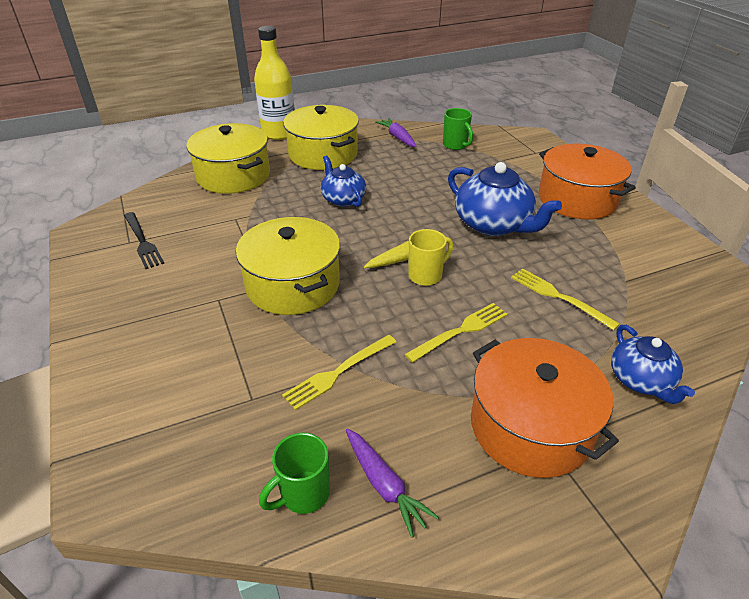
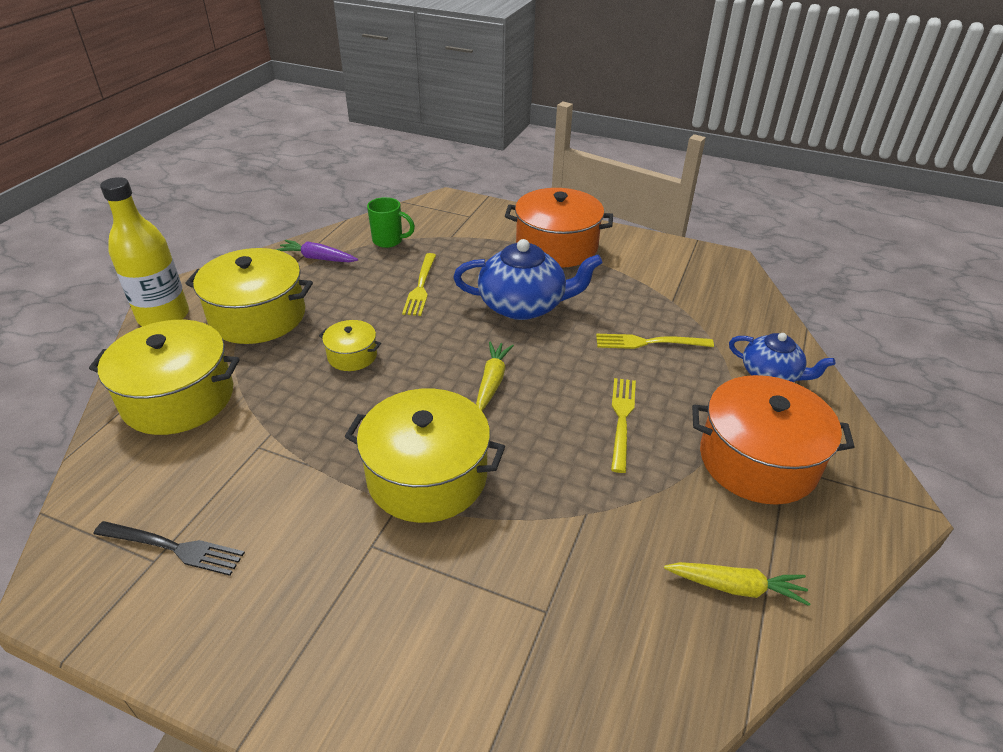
camera: 45 degrees left, 0 degrees up
green mug [259,433,330,514] -> none
yellow fork [282,335,396,411] -> yellow fork moved to [402,253,436,316]
blue teapot [321,155,366,207] -> yellow pot [319,320,381,371]
purple carrot [346,428,439,538] -> yellow carrot [664,562,810,606]
yellow mug [408,229,453,286] -> none

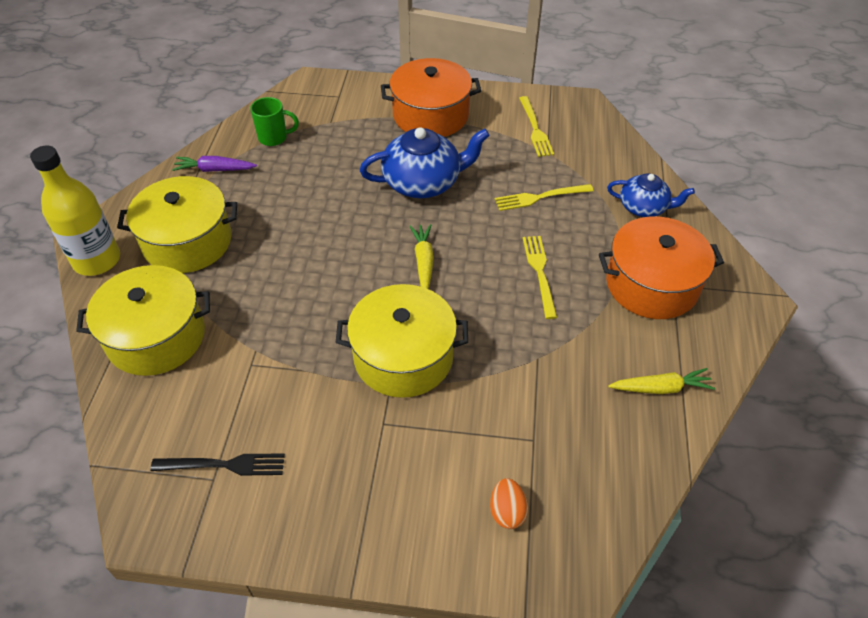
camera: 15 degrees left, 10 degrees up
yellow pot [319,320,381,371] -> none
yellow fork [402,253,436,316] -> yellow fork moved to [519,96,554,157]
none -> orange egg [490,478,528,529]

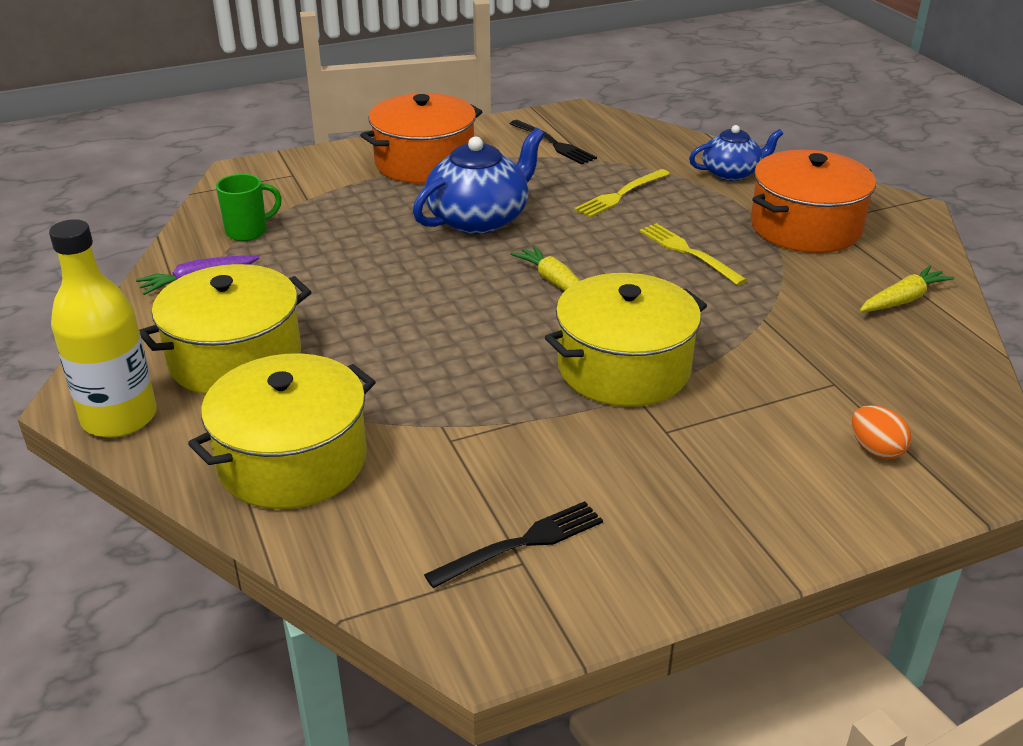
camera: 30 degrees left, 15 degrees down
yellow fork [519,96,554,157] -> black fork [510,120,597,164]

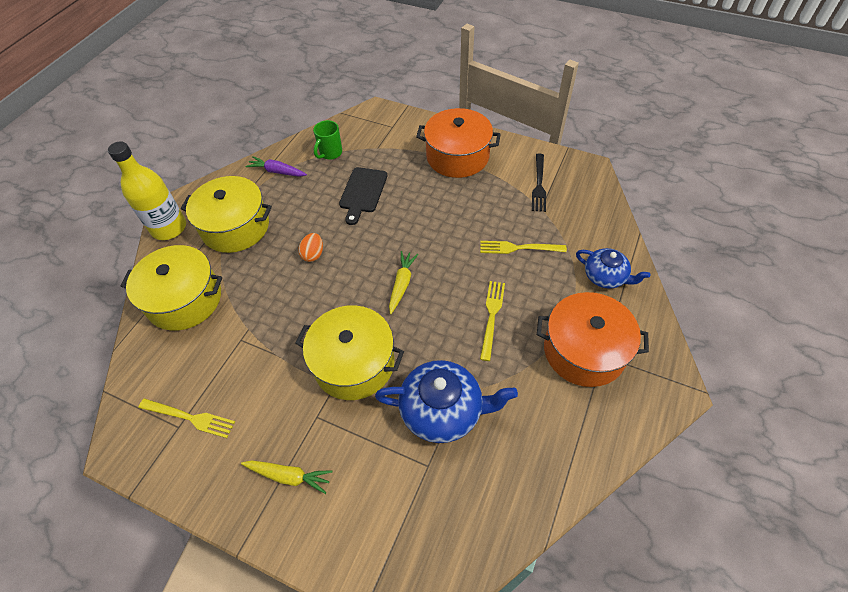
camera: 50 degrees right, 20 degrees up
green mug [216,174,282,241] -> green mug turned 105 degrees clockwise [313,120,342,160]
blue teapot [413,128,545,234] -> blue teapot moved to [375,360,518,443]
black fork [424,501,603,588] -> yellow fork [139,398,235,438]
orange egg [852,405,911,460] -> orange egg moved to [298,233,323,262]
yellow carrot [860,265,954,312] -> yellow carrot moved to [241,461,332,494]
none -> black cutting board [339,167,388,225]

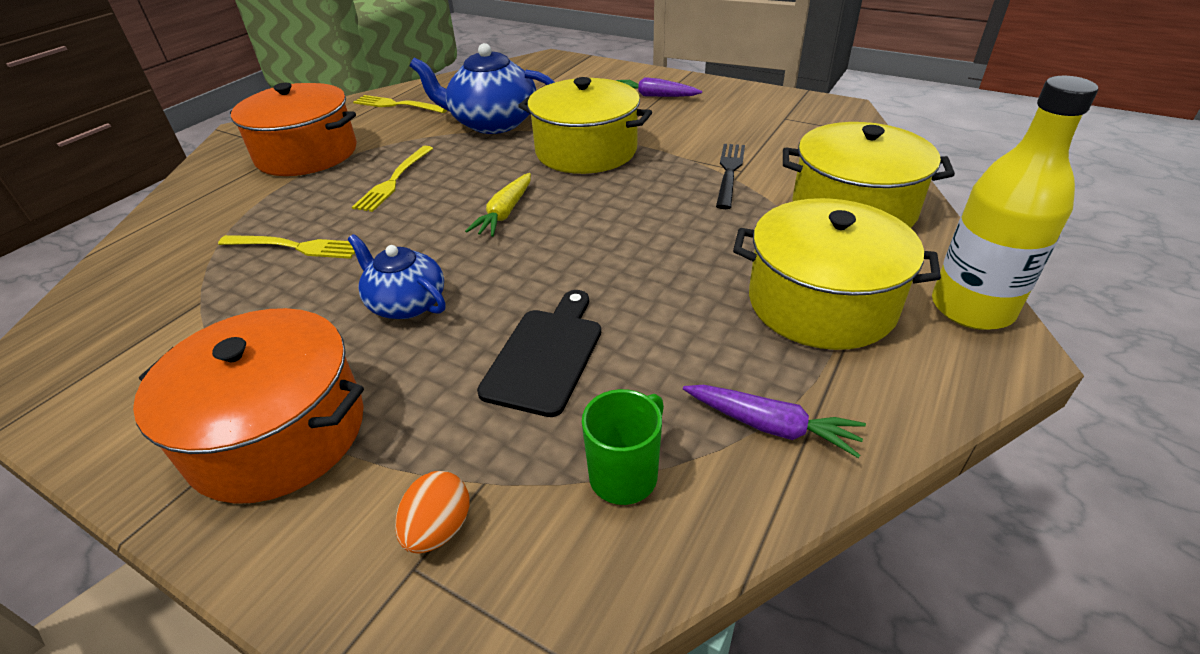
camera: 175 degrees left, 15 degrees down
yellow fork [139,398,235,438] -> yellow fork moved to [353,95,447,113]
yellow carrot [241,461,332,494] -> purple carrot [617,77,702,97]
orange egg [298,233,323,262] -> orange egg moved to [395,471,469,554]
black fork [532,154,546,212] -> black fork moved to [716,144,745,209]
blue teapot [576,248,650,288] -> blue teapot moved to [348,234,446,319]

